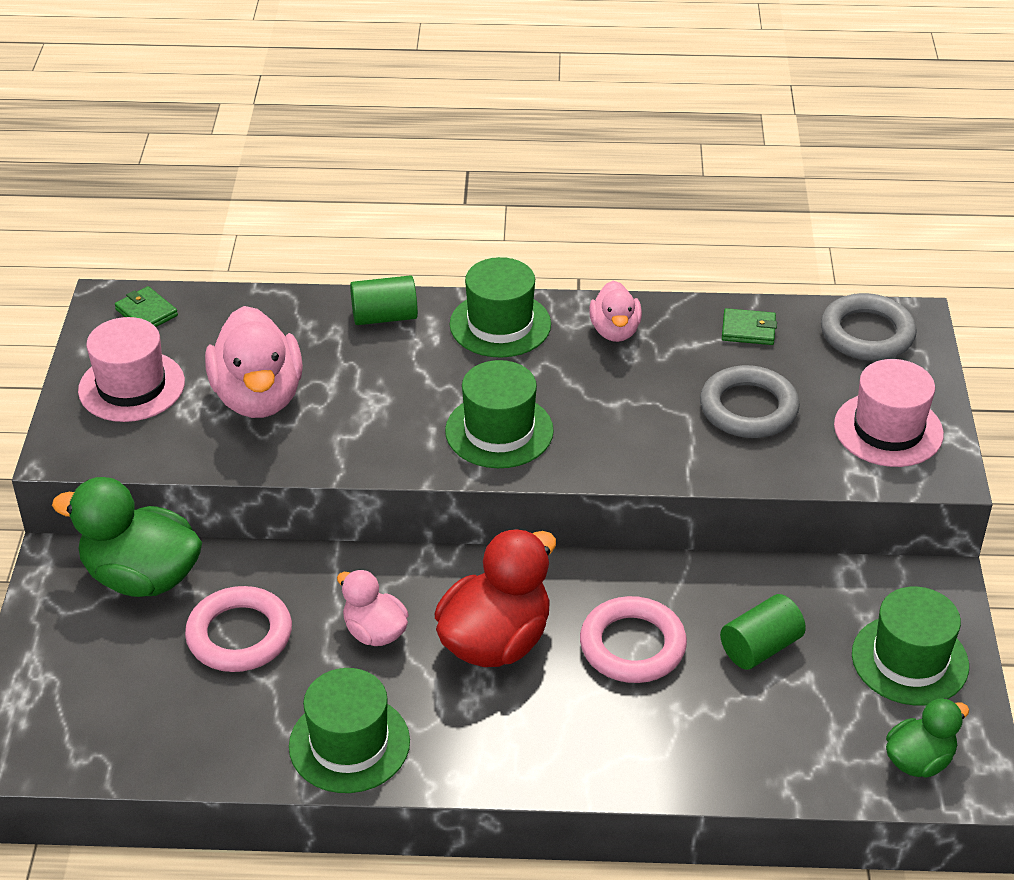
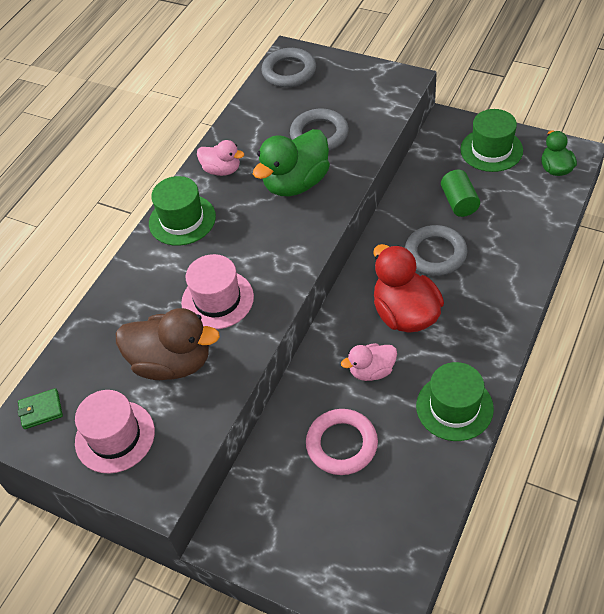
camera: 60 degrees left, 10 degrees up
green duck [52,477,202,597] -> green duck moved to [253,129,330,196]
pink duck [205,306,303,418] -> brown duck [116,308,220,380]
green cylinder [350,275,418,325] -> none
green hat [445,360,554,468] -> none
pink ring [580,596,687,683] -> grey ring [404,225,467,276]
green wallet [722,308,777,345] -> none
pink hat [834,359,944,467] -> pink hat moved to [181,254,254,329]

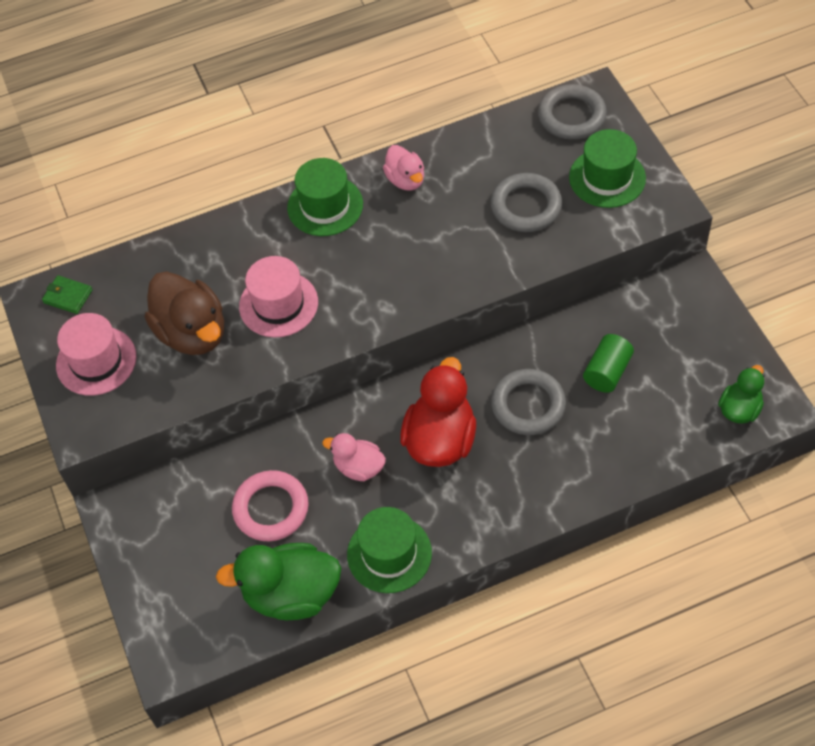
camera: 40 degrees right, 5 degrees up
green duck [253,129,330,196] -> green duck moved to [216,543,341,620]
green hat [460,109,523,172] -> green hat moved to [569,129,646,208]

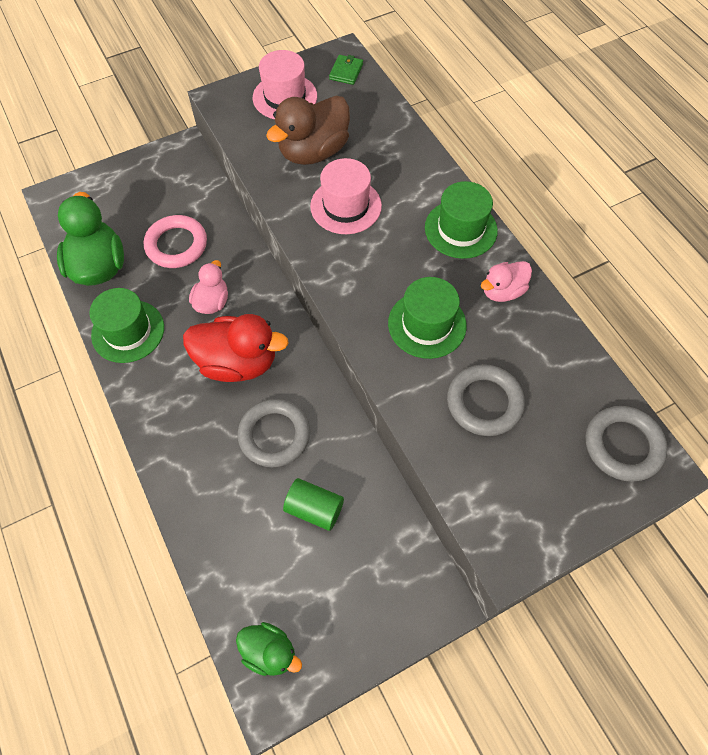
camera: 80 degrees right, 5 degrees up
green hat [569,129,646,208] -> green hat moved to [388,277,467,359]

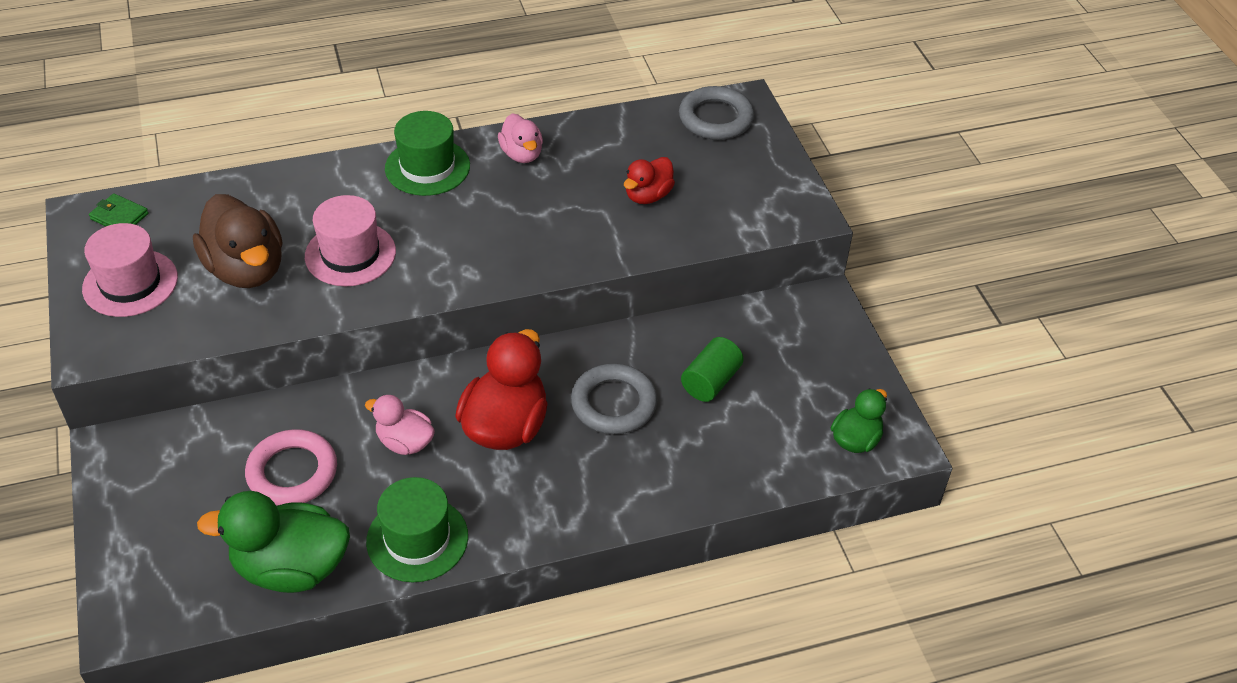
camera: 80 degrees left, 15 degrees down
green hat [388,277,467,359] -> none
grey ring [447,364,525,436] -> red duck [624,157,675,204]

